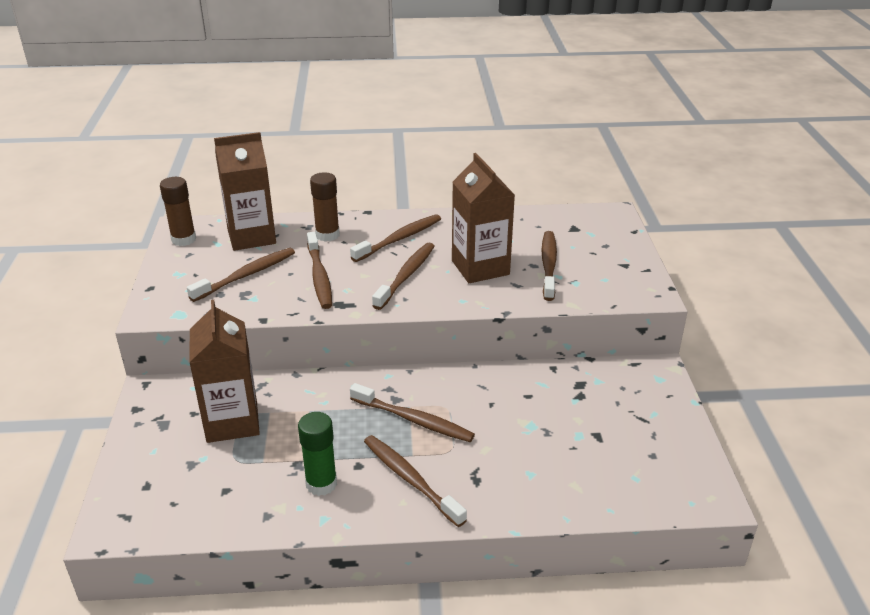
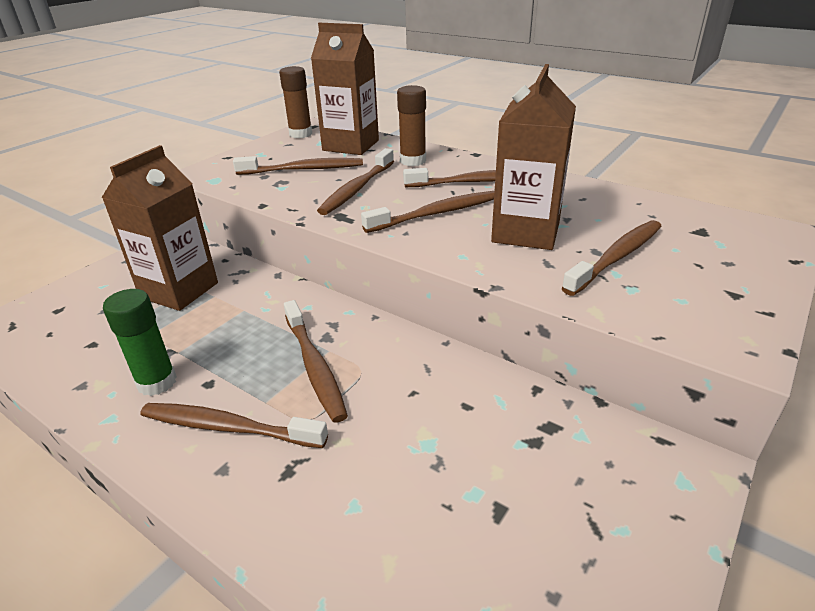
camera: 40 degrees right, 0 degrees up
brown toothbrush [364,435,467,527] -> brown toothbrush turned 75 degrees counterclockwise [140,403,328,448]

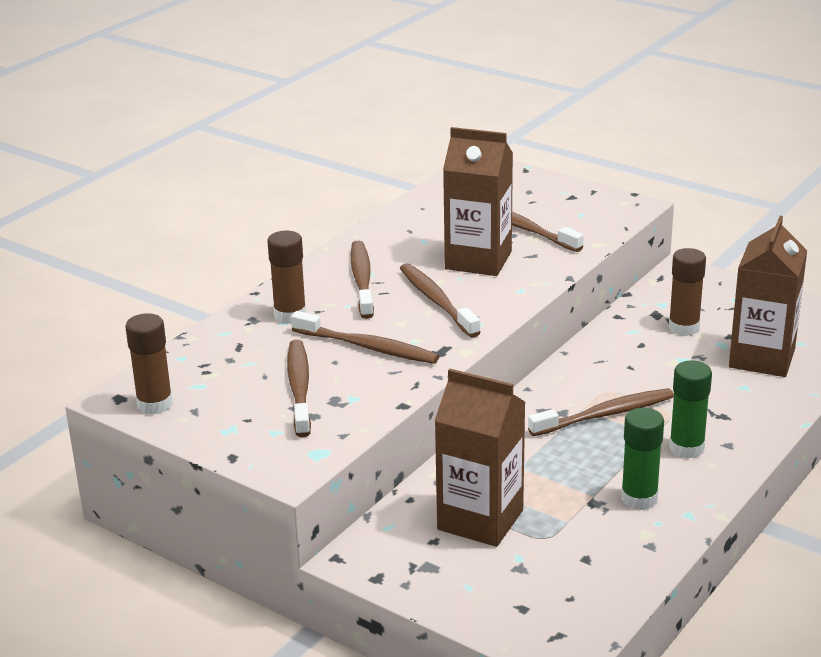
camera: 90 degrees left, 5 degrees down
brown toothbrush [140,403,328,448] -> green glue stick [669,360,712,459]
brown carton [311,23,379,155] -> brown carton moved to [729,216,807,377]
none -> brown glue stick [669,248,706,336]

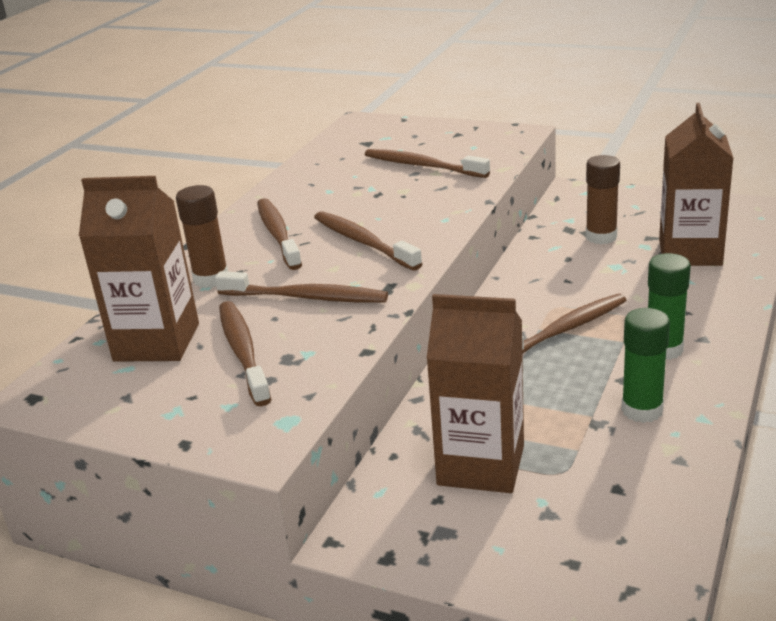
camera: 10 degrees left, 0 degrees up
brown glue stick [125,313,173,415] -> none
brown carton [443,127,513,276] -> brown carton moved to [79,176,199,362]

